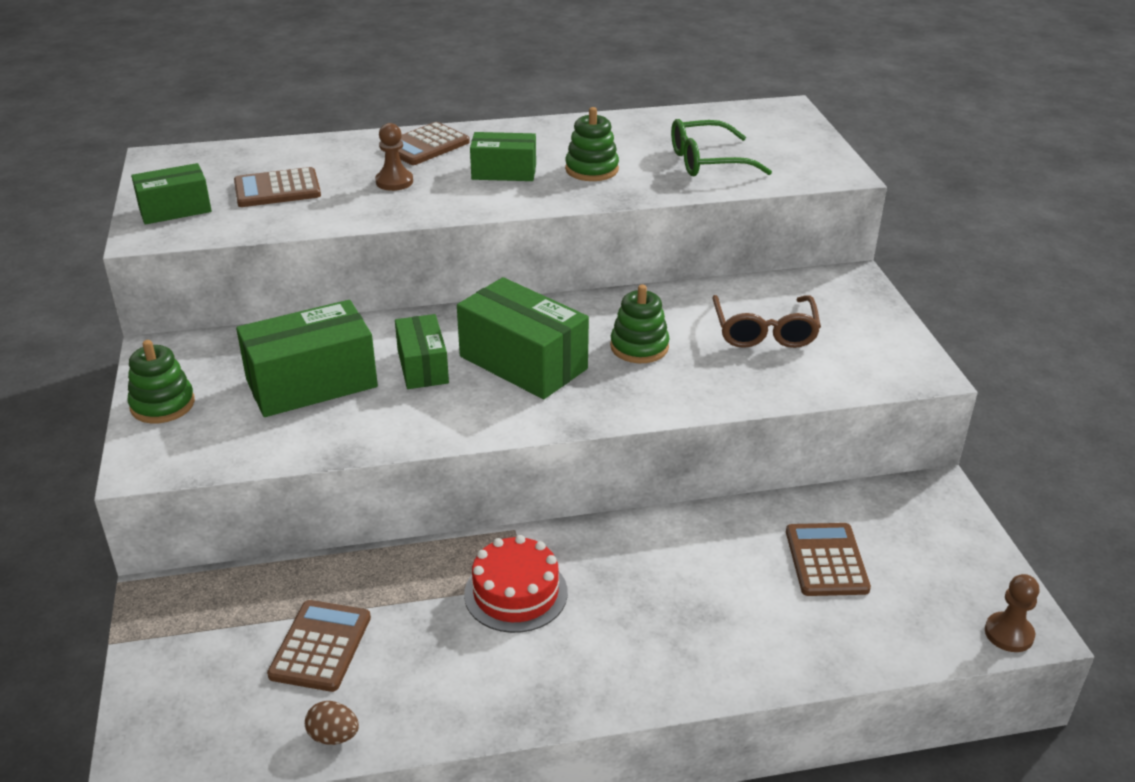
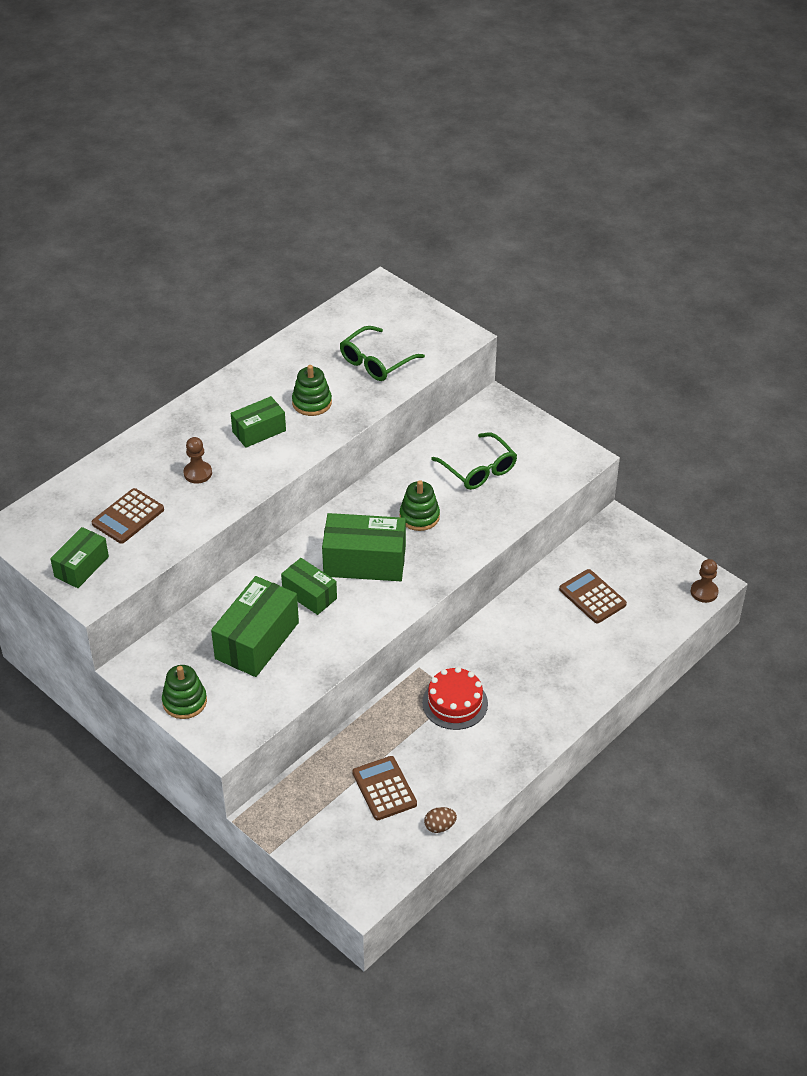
camera: 35 degrees left, 10 degrees up
brown calculator [382,122,470,165] -> none
brown glasses [712,295,821,348] -> green glasses [431,433,517,490]

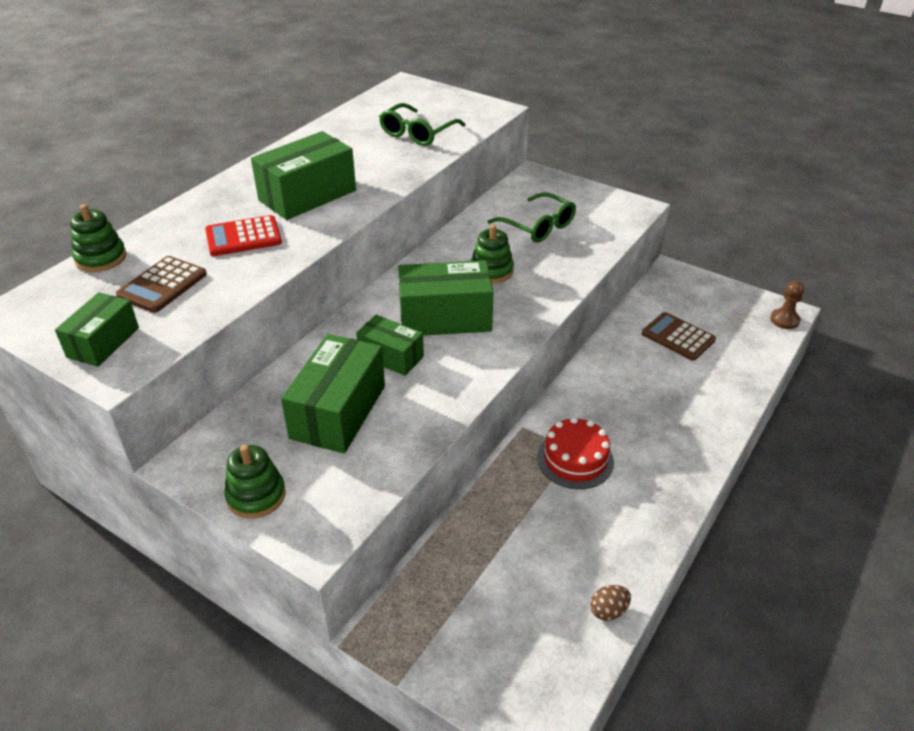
camera: 10 degrees left, 5 degrees down
brown pawn [183,437,212,484] -> red calculator [205,215,282,256]
green box [231,396,286,448] -> green box [251,131,356,220], size x1.65
green stacking toy [292,365,332,416] -> green stacking toy moved to [70,204,127,272]
brown calculator [352,756,417,820] -> none

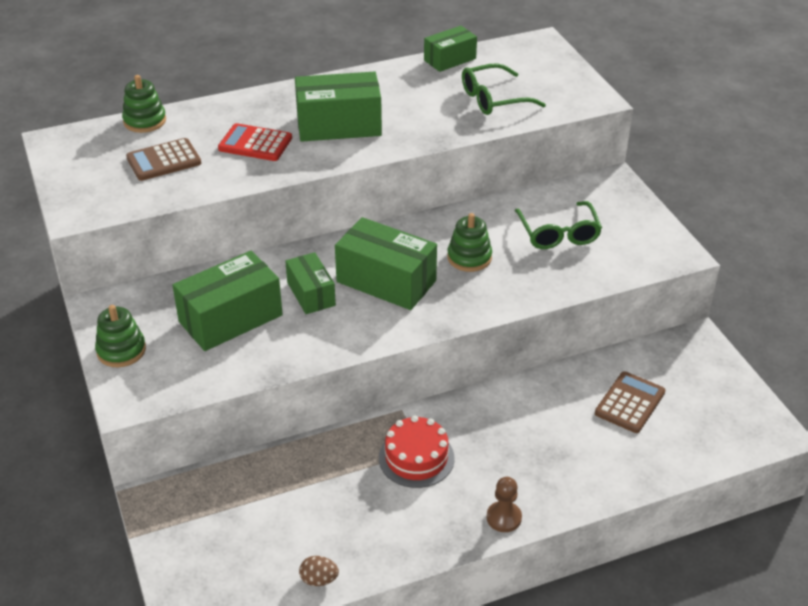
camera: 35 degrees right, 0 degrees up
green box [55,292,139,367] -> green box moved to [424,26,477,72]
brown calculator [642,312,716,361] -> brown calculator turned 45 degrees clockwise [595,371,665,433]
brown pawn [770,281,804,329] -> brown pawn moved to [486,477,522,532]

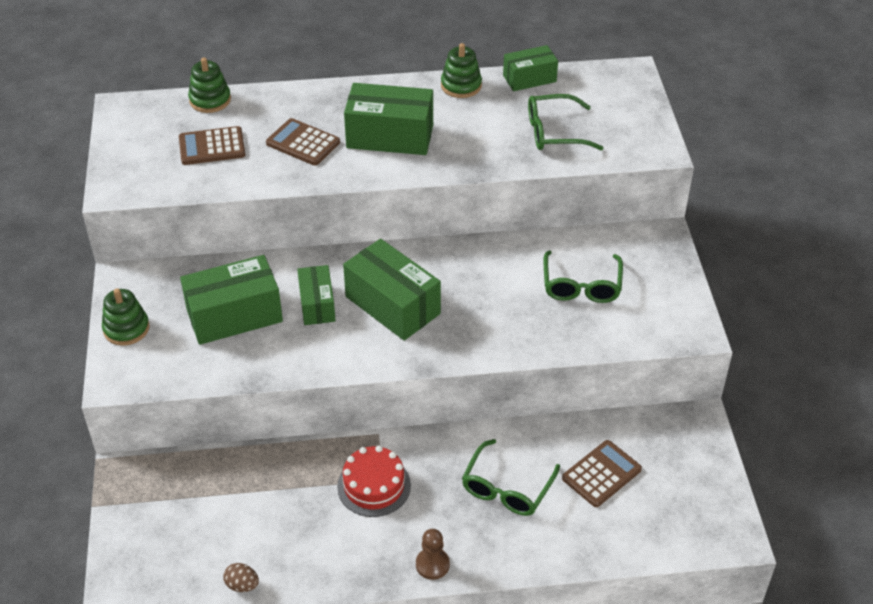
camera: 15 degrees right, 5 degrees up
red calculator [218,123,292,161] -> brown calculator [266,118,340,166]
green stacking toy [447,213,492,272] -> green stacking toy moved to [441,43,482,98]
none -> green glasses [462,439,560,516]

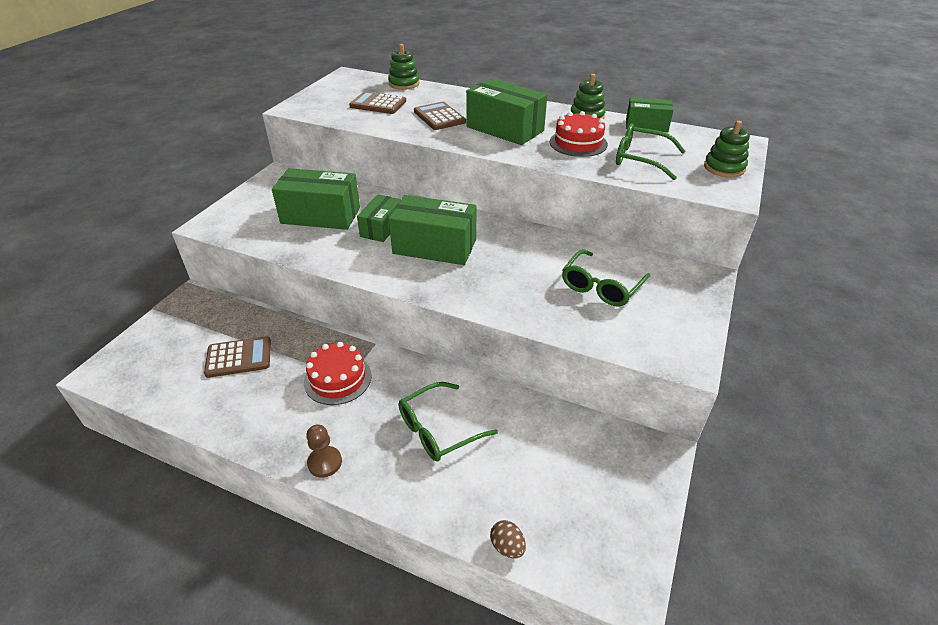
camera: 30 degrees right, 5 degrees down
green stacking toy [102,288,149,346] -> green stacking toy moved to [704,121,750,177]
brown egg [223,563,259,592] -> brown egg moved to [490,520,526,558]
green box [343,239,441,341] -> green box turned 60 degrees counterclockwise [389,195,477,265]
brown calculator [562,440,642,507] -> brown calculator moved to [204,336,271,378]
none -> red cake [549,111,608,157]

